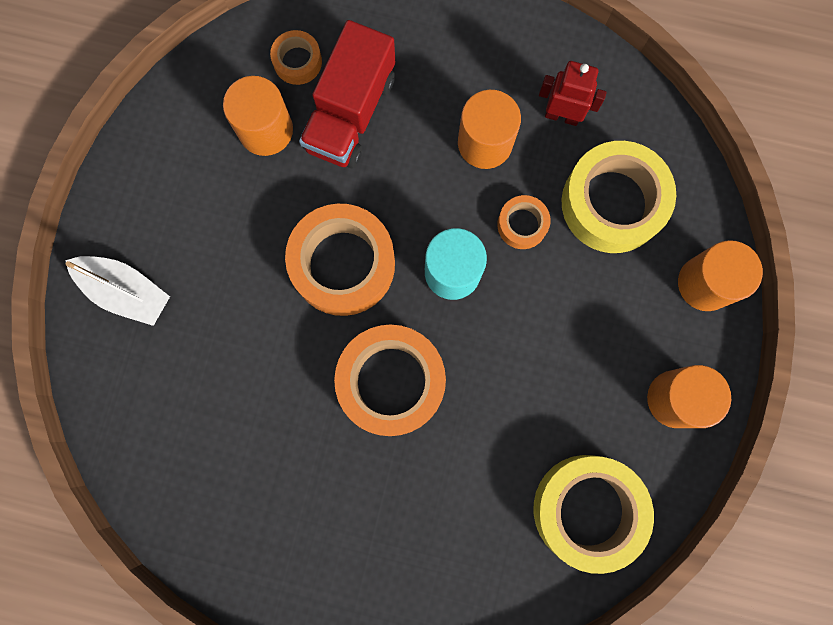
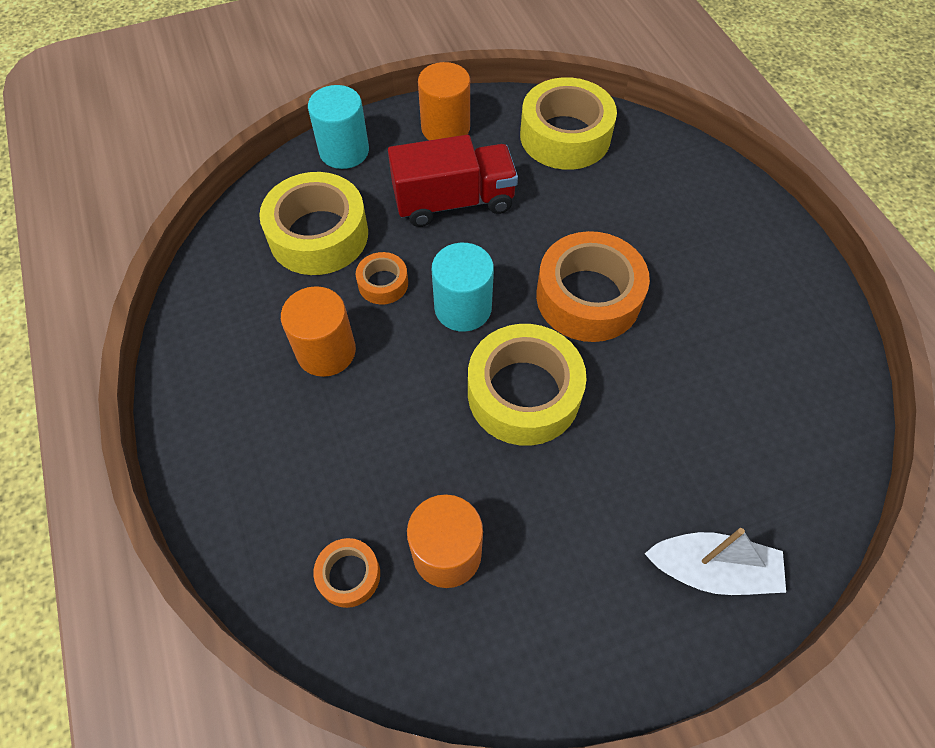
camera: 125 degrees left, 20 degrees down
white boat [65,256,170,326] -> white boat turned 105 degrees clockwise [644,528,786,595]
orange tape [285,204,395,316] -> yellow tape [468,324,587,446]
red truck [299,20,395,168] -> red truck moved to [388,135,518,227]
red robot [539,61,607,126] -> none
orange cylinder [678,240,763,311] -> turquoise cylinder [308,85,369,169]

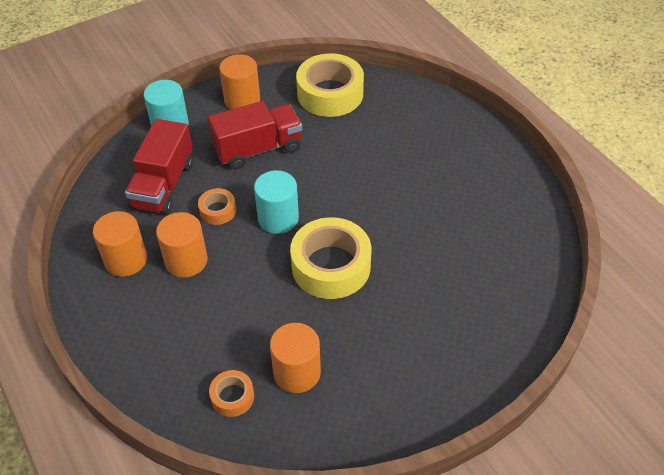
camera: 10 degrees left, 10 degrees down
yellow tape [259,172,368,275] -> red truck [125,119,193,215]
orange tape [536,231,650,342] -> none
white boat [644,528,786,595] -> none
none -> orange cylinder [93,211,147,277]

